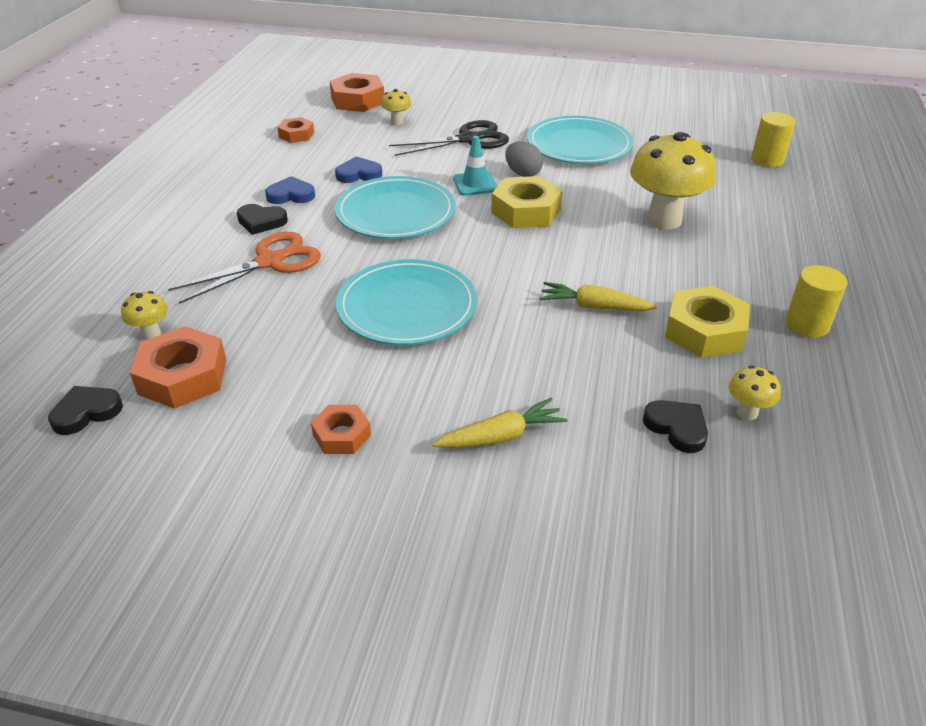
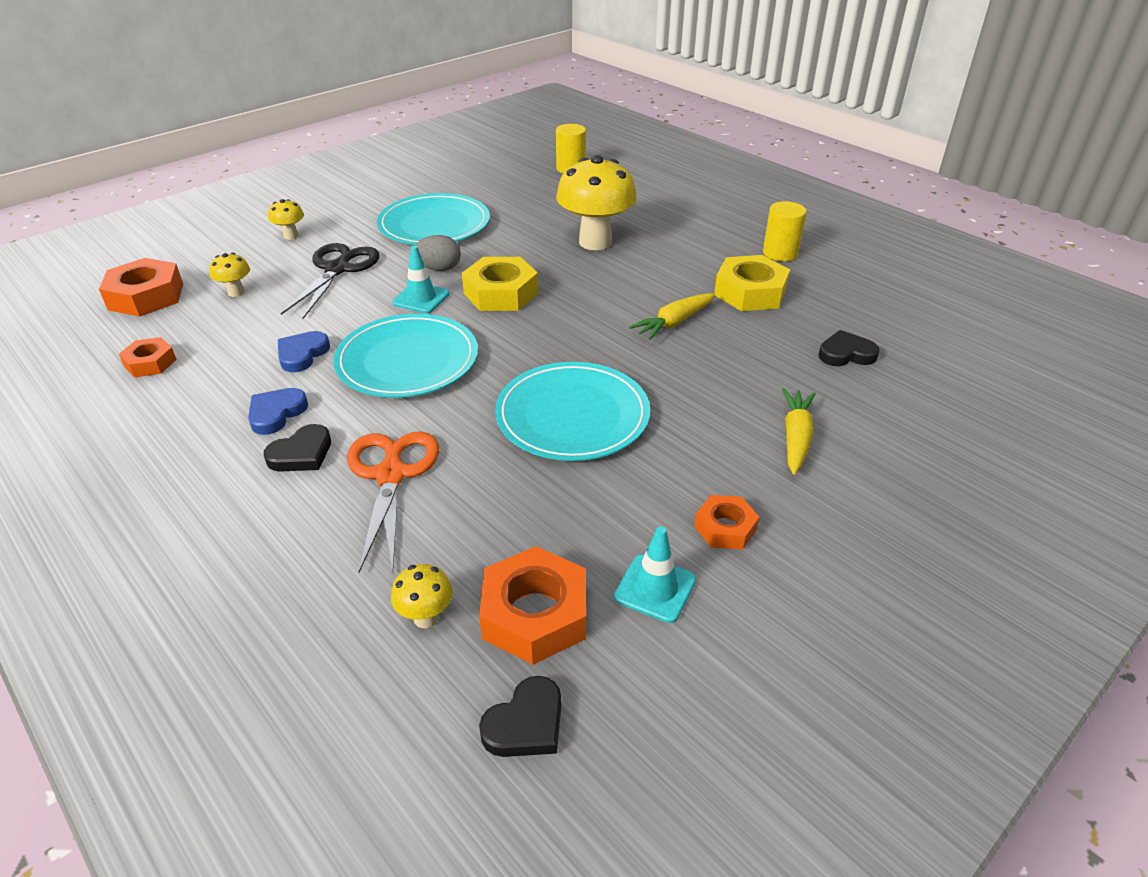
camera: 55 degrees left, 0 degrees up
black heart [48,386,123,435] -> black heart turned 135 degrees counterclockwise [479,676,561,757]
yellow mushroom [729,366,781,420] -> yellow mushroom moved to [268,199,304,240]
none -> turquoise traffic cone [614,527,696,623]

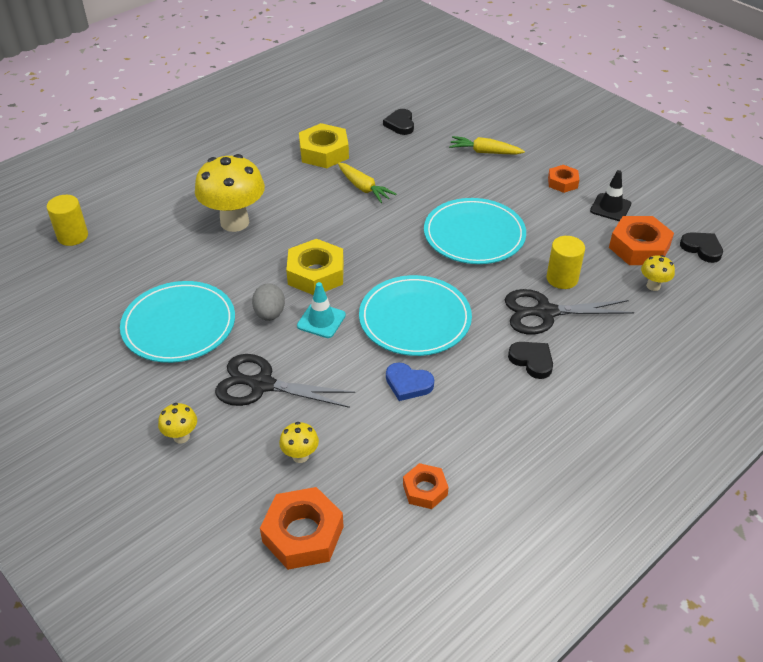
camera: 90 degrees left, 5 degrees up
blue heart [248,388,308,435] -> none
orange scissors [347,431,439,572] -> black scissors [505,289,634,335]
turquoise traffic cone [614,527,696,623] -> black traffic cone [590,170,631,221]
yellow cylinder [763,201,807,261] -> yellow cylinder moved to [546,236,585,289]

